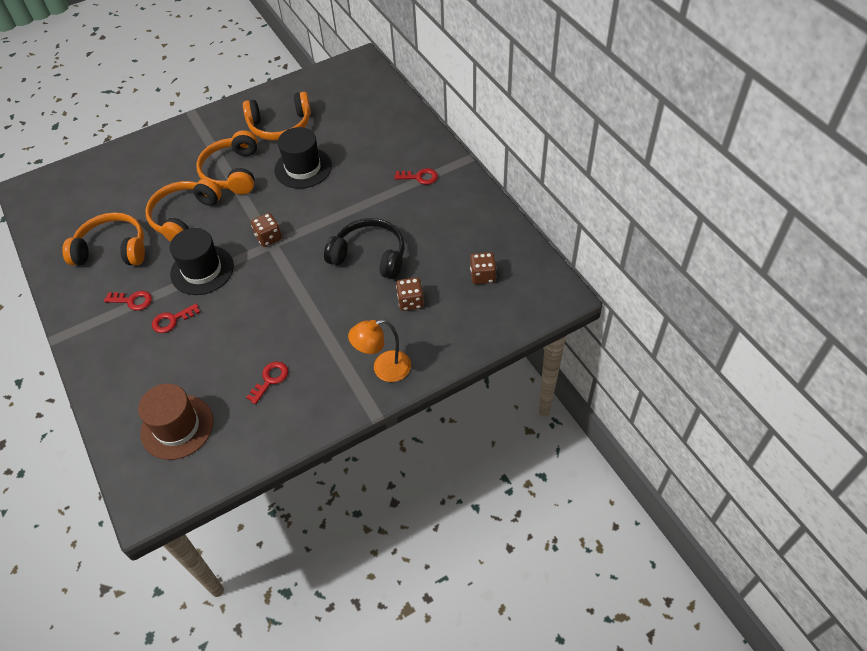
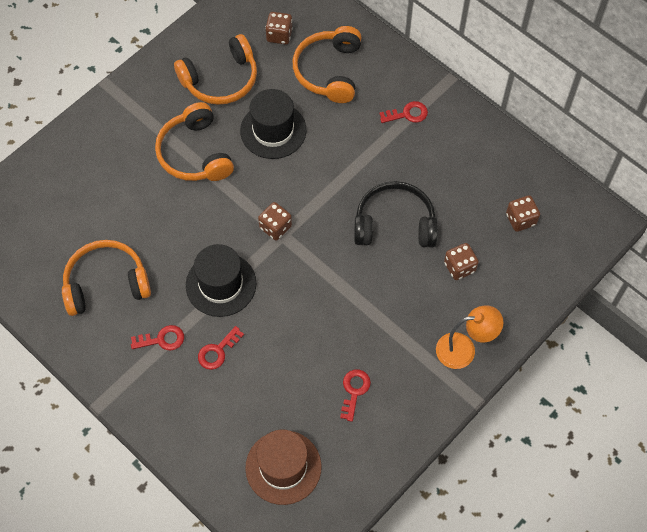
camera: 20 degrees left, 10 degrees up
orange headphones [145,179,222,242] -> orange headphones moved to [293,26,362,103]
orange lamp [348,319,411,382] -> orange lamp turned 150 degrees counterclockwise [436,305,503,369]
none -> brown dice [265,12,293,44]

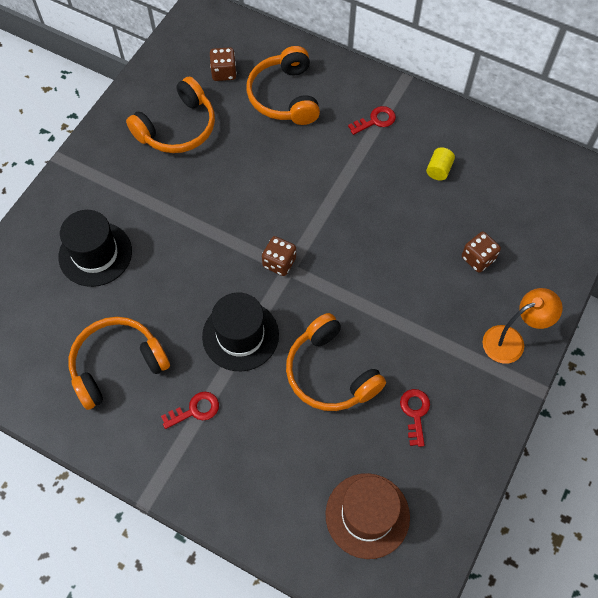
camera: 15 degrees left, 0 degrees up
orange headphones [155,102,234,181] -> orange headphones moved to [286,313,386,411]
red key [198,326,244,370] -> none
black hat [240,89,306,159] -> black hat moved to [58,210,132,287]
black headphones [354,181,438,248] -> none
brown dice [506,195,540,232] -> none
none -> yellow cylinder [426,147,455,181]

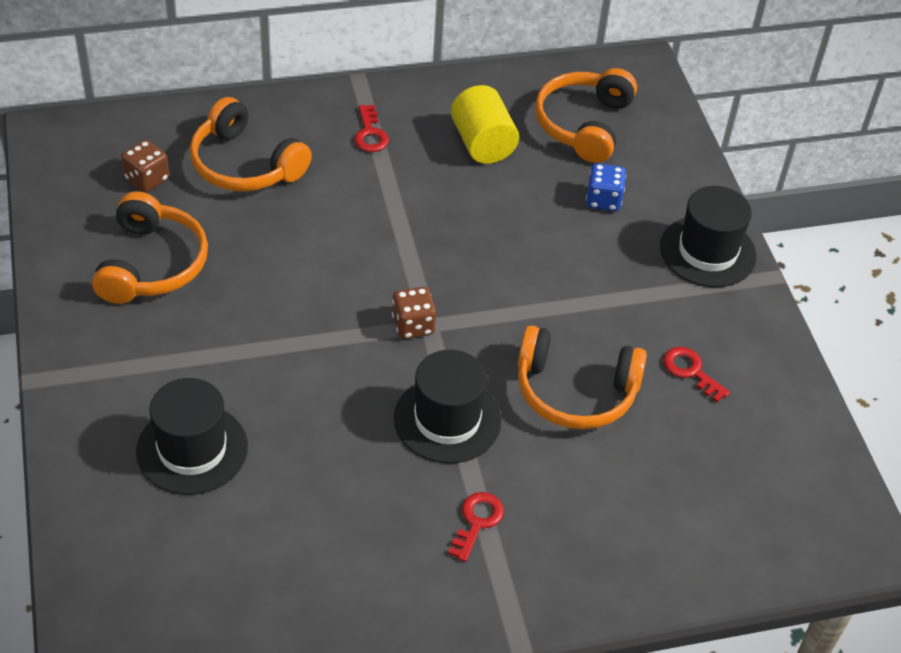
camera: 45 degrees left, 15 degrees down
orange headphones [68,317,170,410] -> orange headphones moved to [535,68,637,163]
brown hat [326,473,410,559] -> none
red key [348,106,396,135] -> red key turned 150 degrees clockwise [354,105,389,152]
yellow cylinder [426,147,455,181] -> yellow cylinder [451,85,519,164], size x1.83
brown dice [462,232,501,273] -> blue dice [586,163,626,211]
orange lamp [483,288,563,364] -> black hat [660,186,756,287]

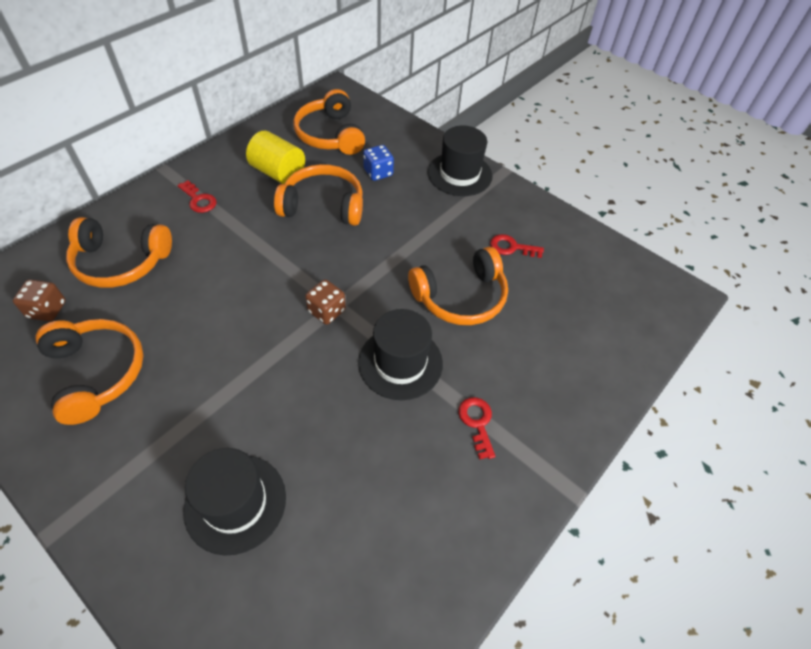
camera: 35 degrees left, 5 degrees up
none -> orange headphones [274,164,363,226]

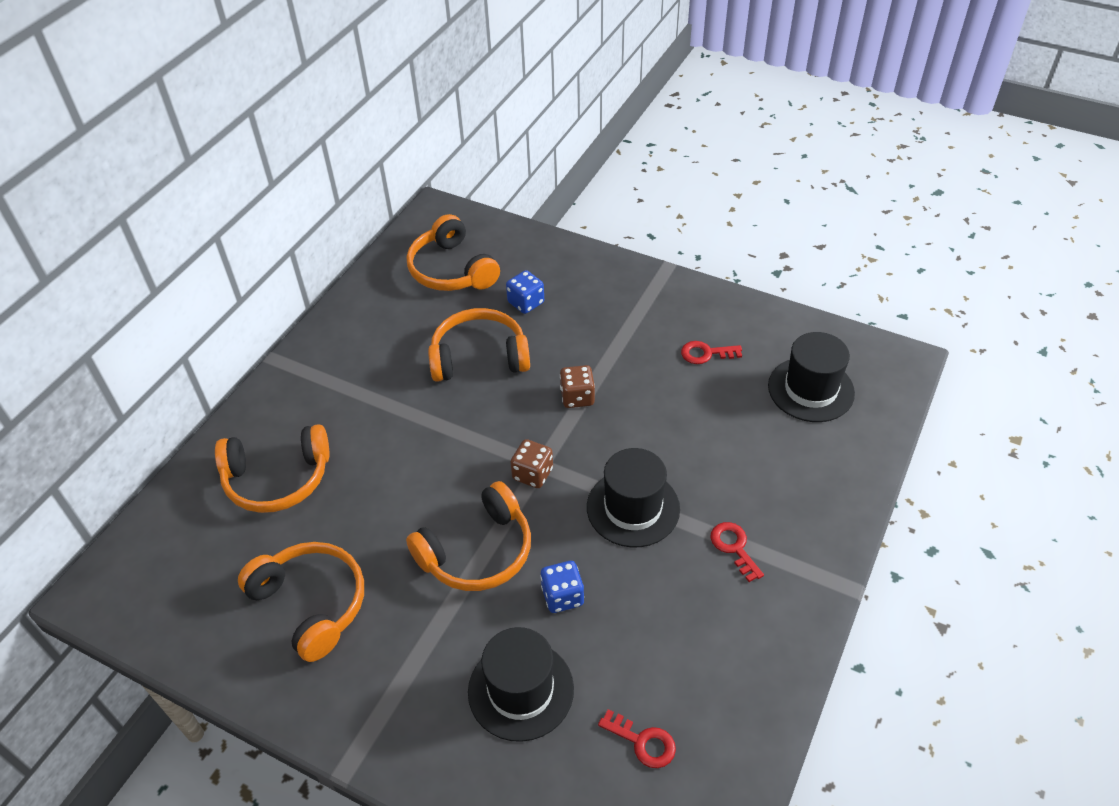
camera: 10 degrees left, 5 degrees down
brown dice [13,279,66,321] -> brown dice moved to [560,365,595,408]
red key [178,180,217,213] -> red key moved to [598,709,676,768]
yellow cylinder [246,131,305,184] -> none
orange headphones [408,247,508,325] -> orange headphones moved to [406,481,531,591]
black hat [428,126,492,196] -> black hat moved to [768,332,855,422]
none -> blue dice [540,561,584,613]

